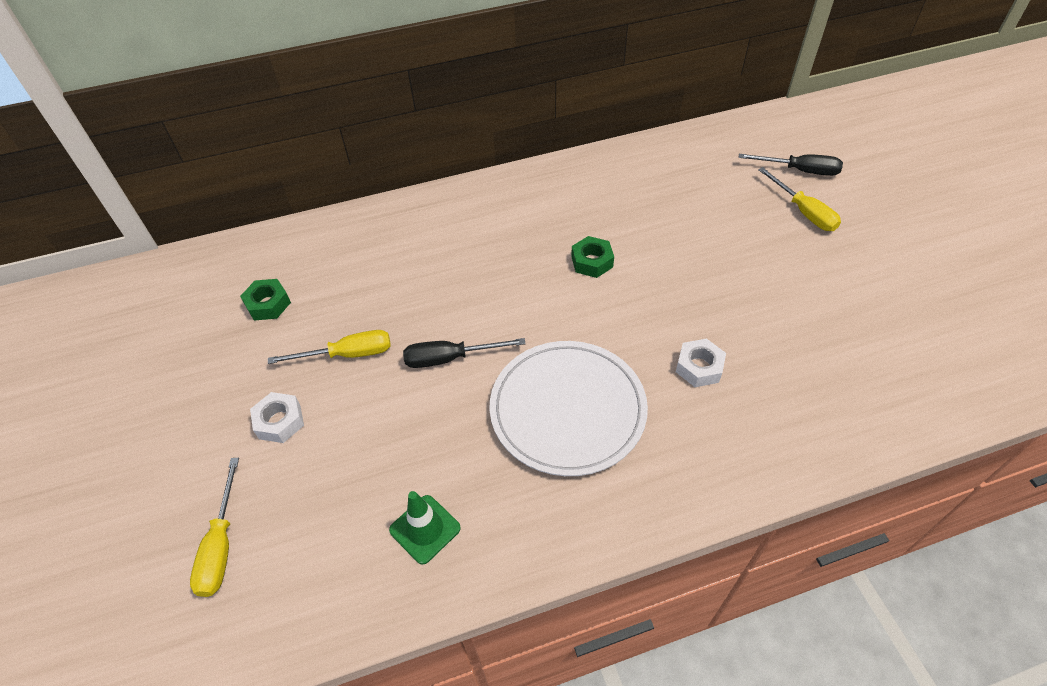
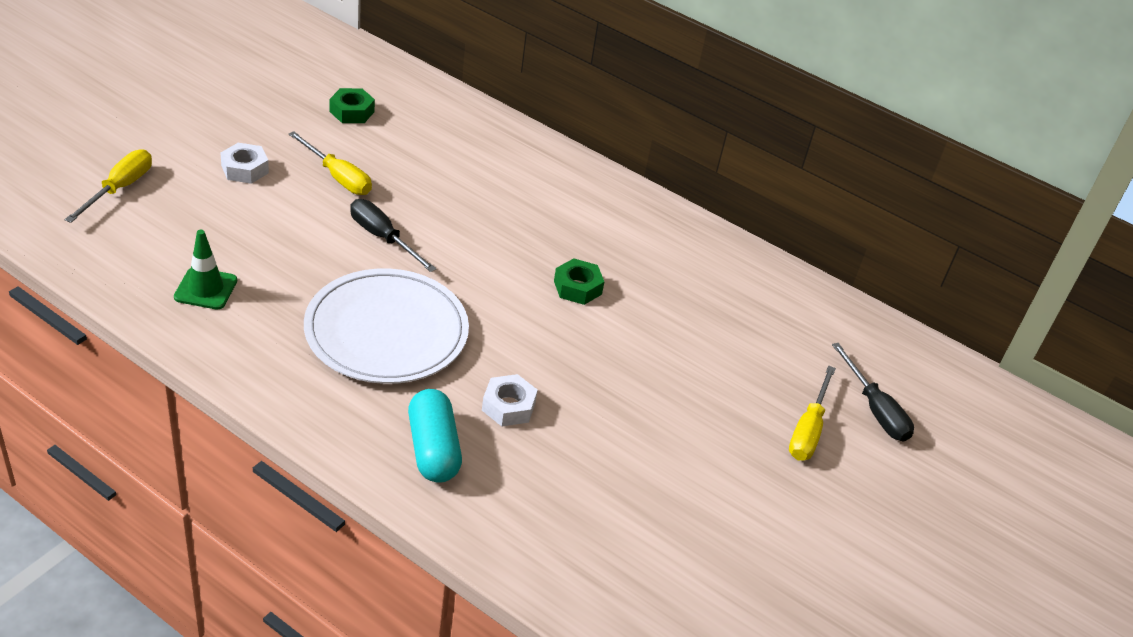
camera: 45 degrees right, 10 degrees down
yellow screwdriver [190,458,239,597] -> yellow screwdriver turned 150 degrees clockwise [65,149,152,223]
none -> turquoise capsule [408,389,462,483]

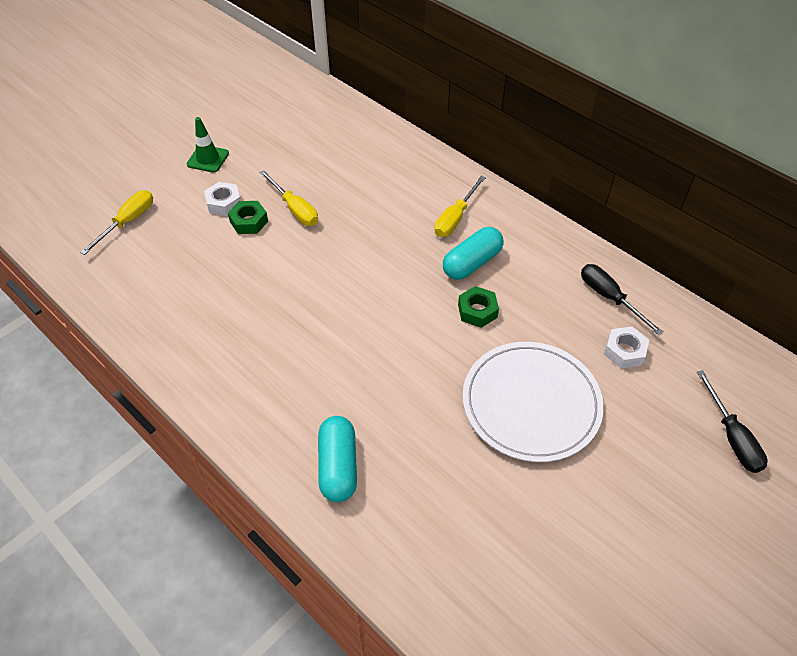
camera: 15 degrees right, 10 degrees up
green traffic cone [174,230,237,309] -> green traffic cone moved to [186,117,229,173]
white plate [304,268,469,384] -> white plate moved to [462,342,604,462]
green nut [330,88,375,123] -> green nut moved to [228,201,268,234]
black screwdriver [350,199,436,272] -> black screwdriver moved to [581,264,664,336]
white nut [482,374,538,426] -> white nut moved to [604,327,649,369]
yellow screwdriver [789,365,836,461] -> yellow screwdriver moved to [434,176,486,237]
none -> turquoise capsule [443,227,504,280]

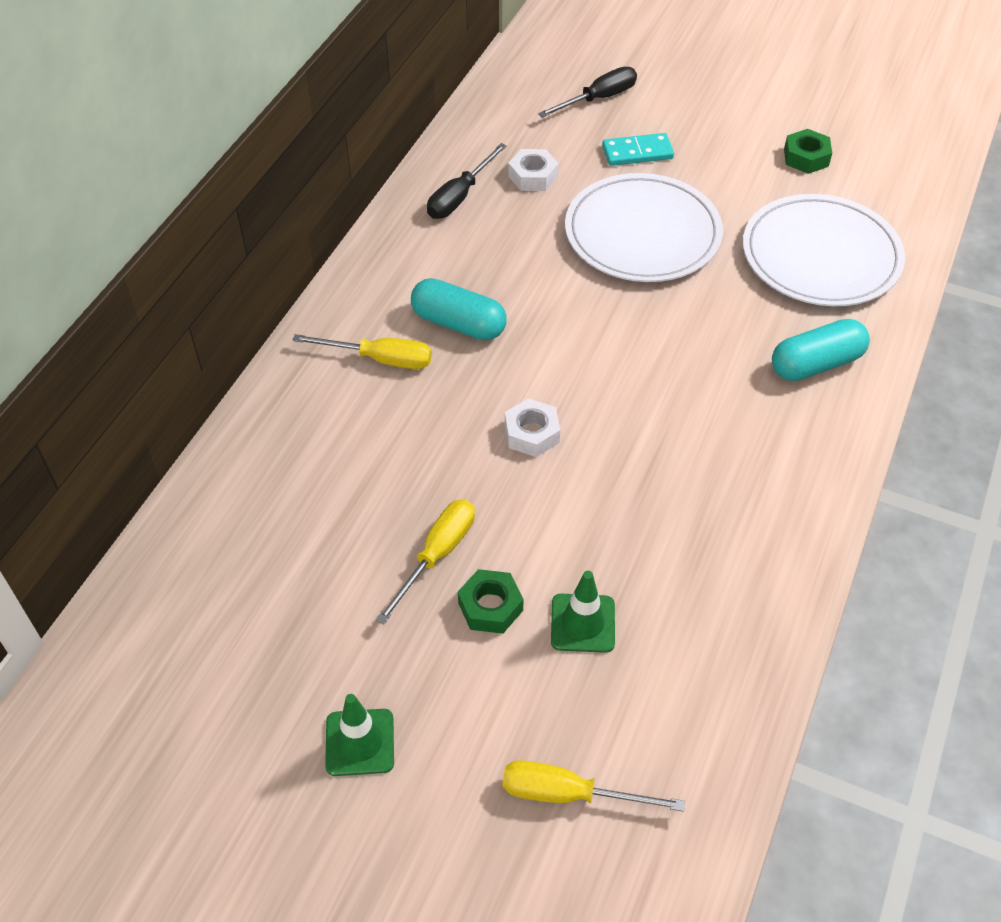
camera: 110 degrees left, 0 degrees up
white nut [204,182,241,216] -> white nut moved to [505,398,560,457]
green nut [458,286,499,328] -> green nut moved to [784,129,832,174]
none -> green traffic cone [551,571,615,653]
none -> turquoise domino [602,133,674,166]
none -> white plate [743,194,905,306]

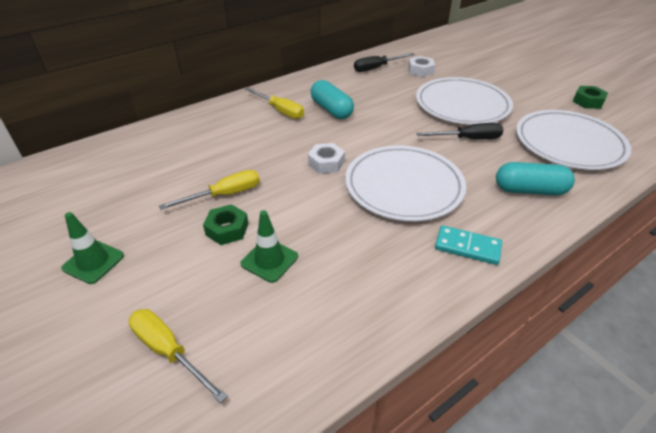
camera: 30 degrees right, 10 degrees down
black screwdriver [538,67,637,118] -> black screwdriver moved to [416,123,503,139]
turquoise domino [602,133,674,166] -> turquoise domino moved to [435,225,502,265]
none -> white plate [345,145,466,221]

